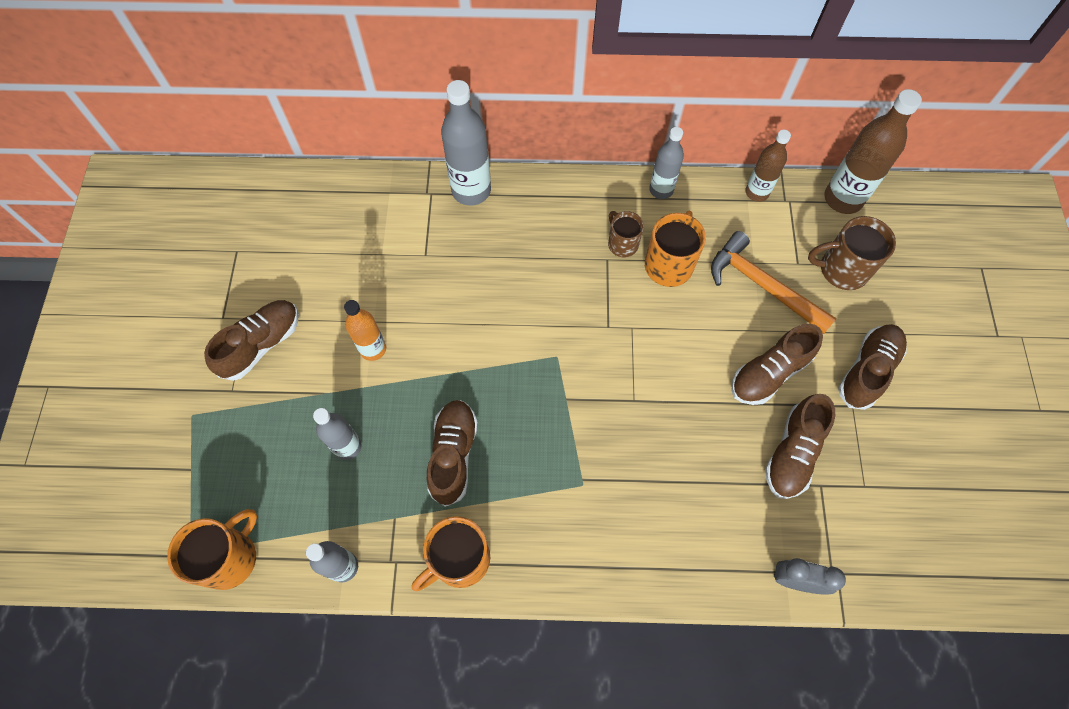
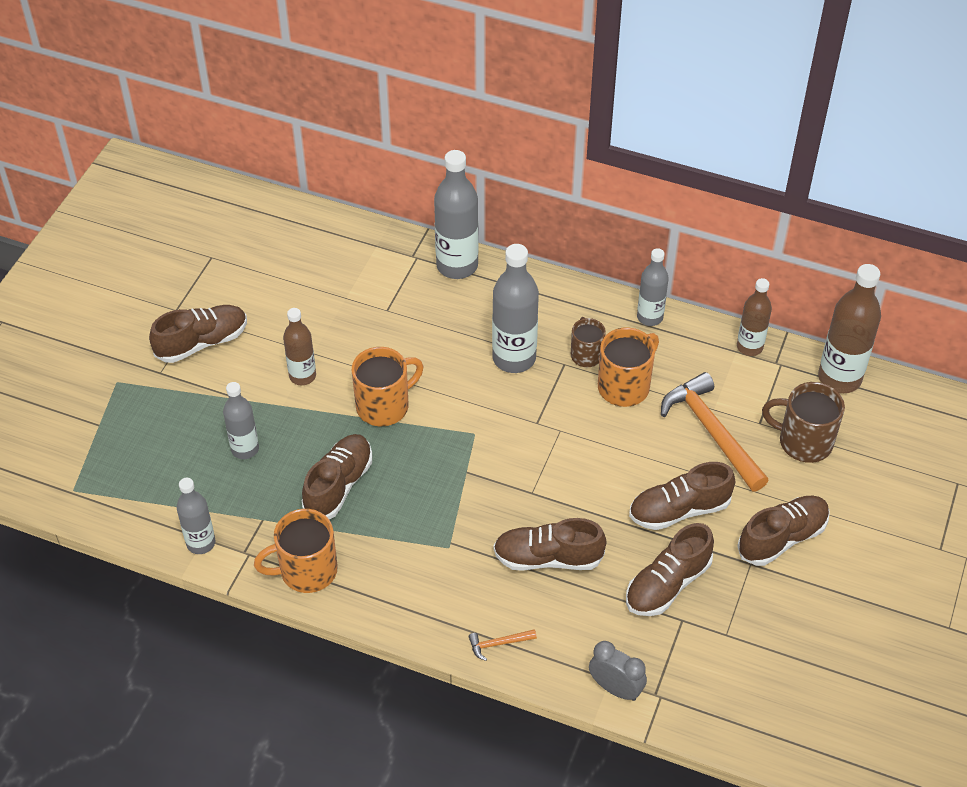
camera: 20 degrees right, 15 degrees down
orange mug [167,509,257,590] -> orange mug moved to [352,347,424,426]
orange bottle [344,300,386,361] -> brown bottle [283,308,316,385]
none -> orange hammer [469,629,537,661]
none -> grey bottle [492,244,539,373]
none -> brown shoe [493,518,606,571]

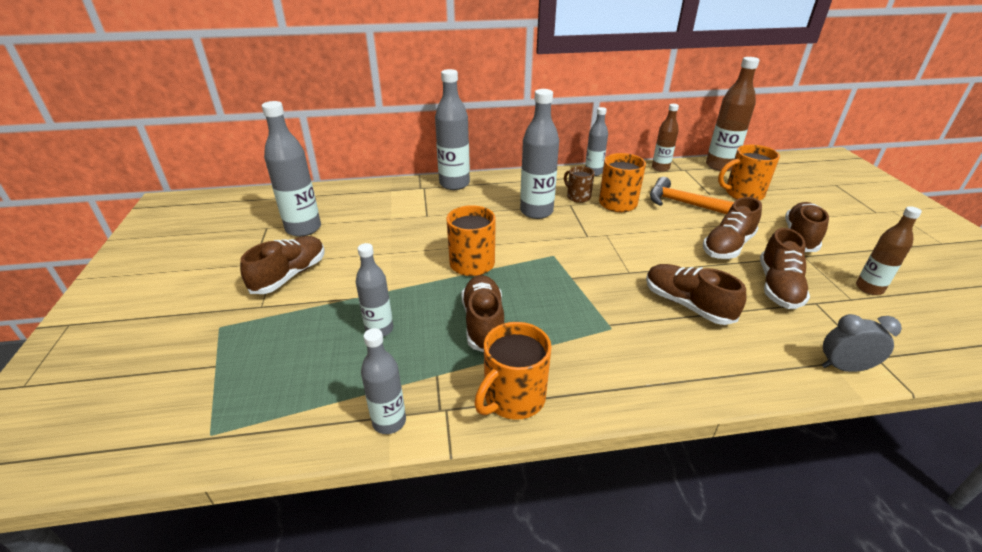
camera: 30 degrees left, 15 degrees down
brown bottle [283,308,316,385] -> brown bottle moved to [856,206,922,295]
orange hammer [469,629,537,661] -> none
brown shoe [493,518,606,571] -> brown shoe turned 75 degrees clockwise [646,264,747,325]
brown mug [762,382,845,463] -> orange mug [718,145,780,201]
none -> grey bottle [262,101,321,237]

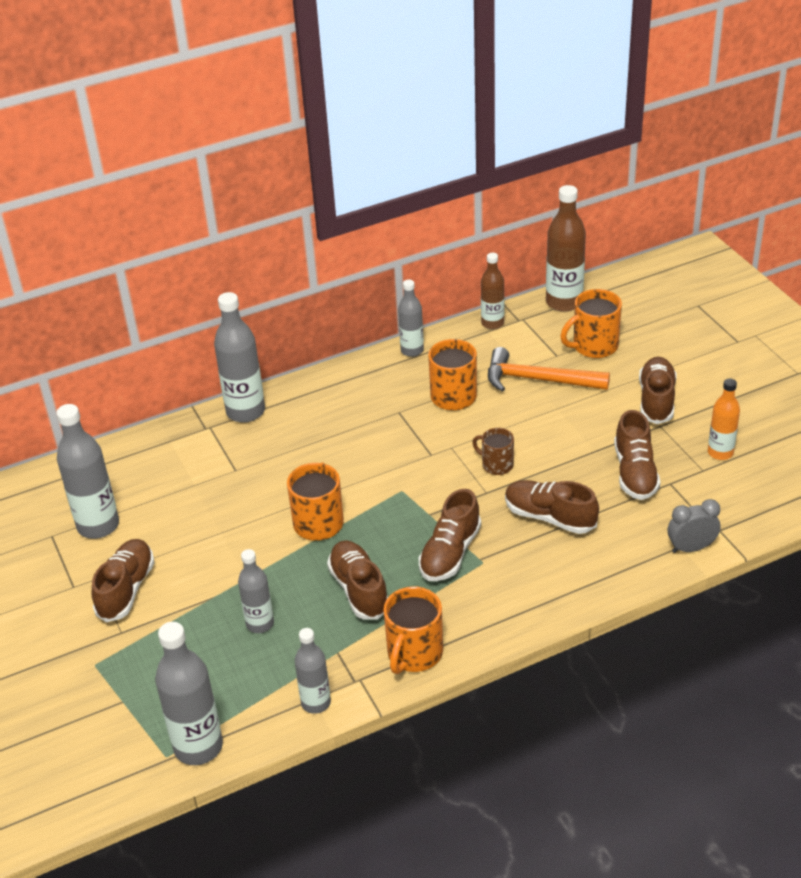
camera: 15 degrees left, 5 degrees up
grey bottle [520,89,559,219] -> grey bottle moved to [155,622,223,765]
brown mug [564,166,595,203] -> brown mug moved to [472,428,514,475]
brown shoe [703,197,762,259] -> brown shoe moved to [419,489,481,581]
brown bottle [856,206,922,295] -> orange bottle [708,378,740,460]

